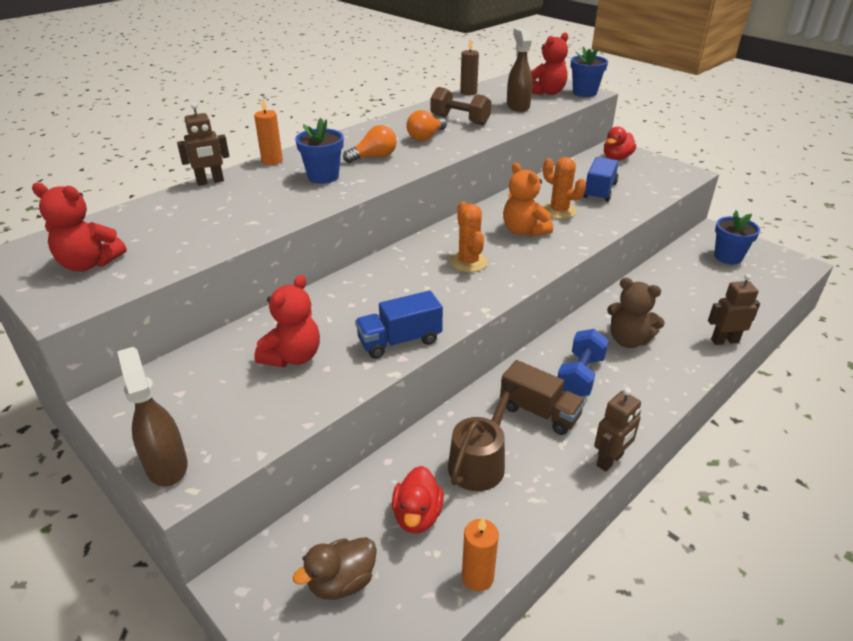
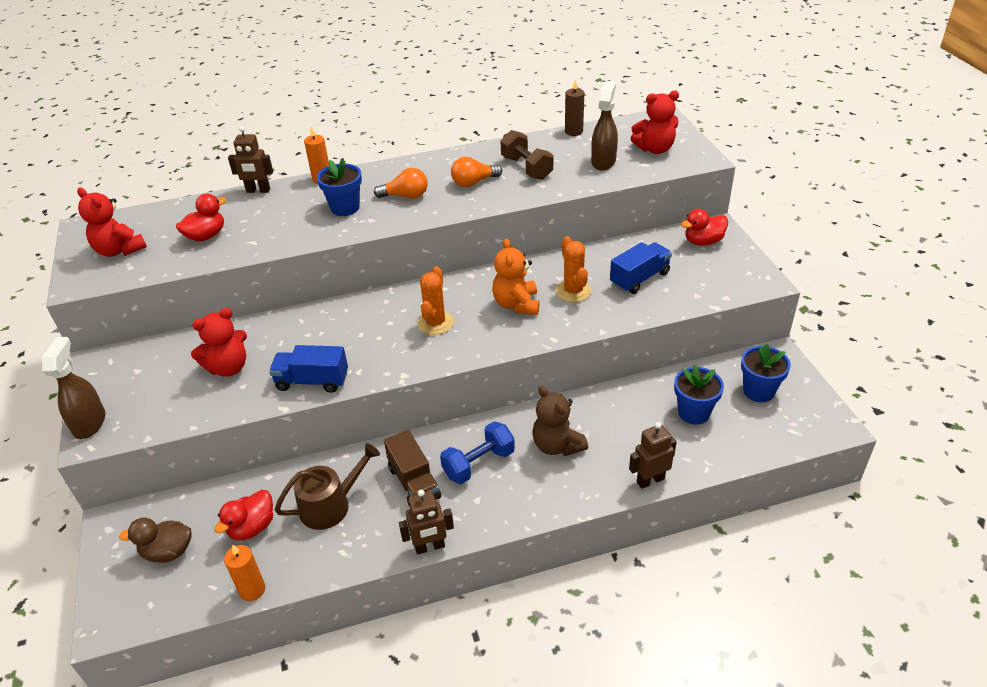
camera: 30 degrees right, 5 degrees up
blue flower pot [571,46,608,97] -> blue flower pot moved to [674,365,724,425]
brown robot [708,274,760,345] -> brown robot turned 45 degrees counterclockwise [629,422,677,489]
none -> red duck [176,194,226,241]

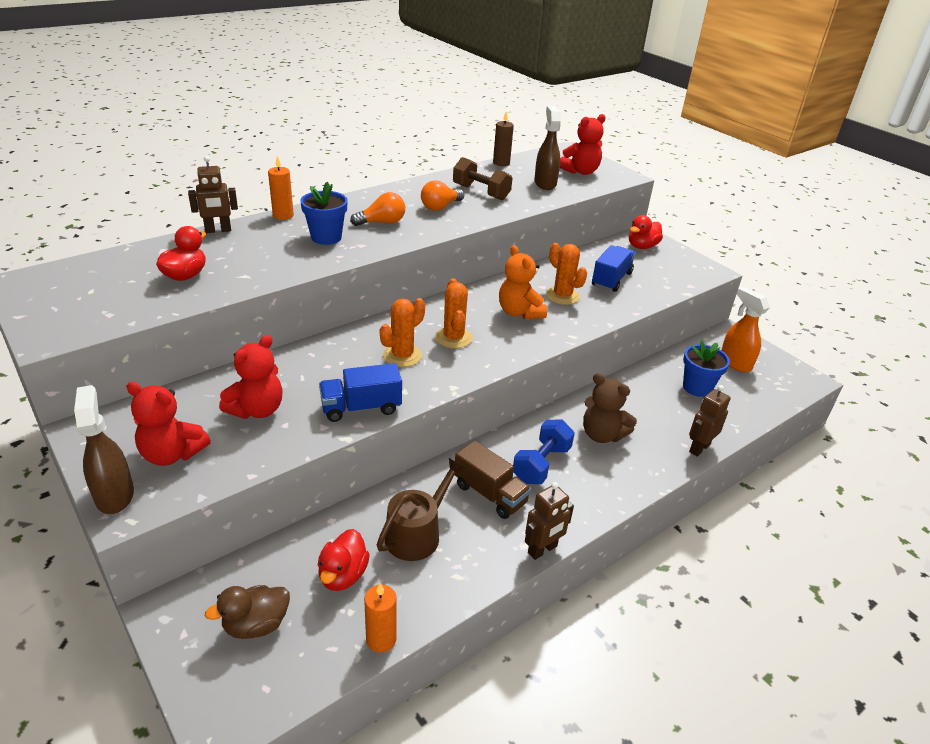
camera: 25 degrees left, 5 degrees down
red teddy bear [77,187,147,257] -> red teddy bear moved to [126,382,211,466]
blue flower pot [741,344,791,402] -> orange spray bottle [721,287,770,372]
none -> orange cactus [380,298,425,367]

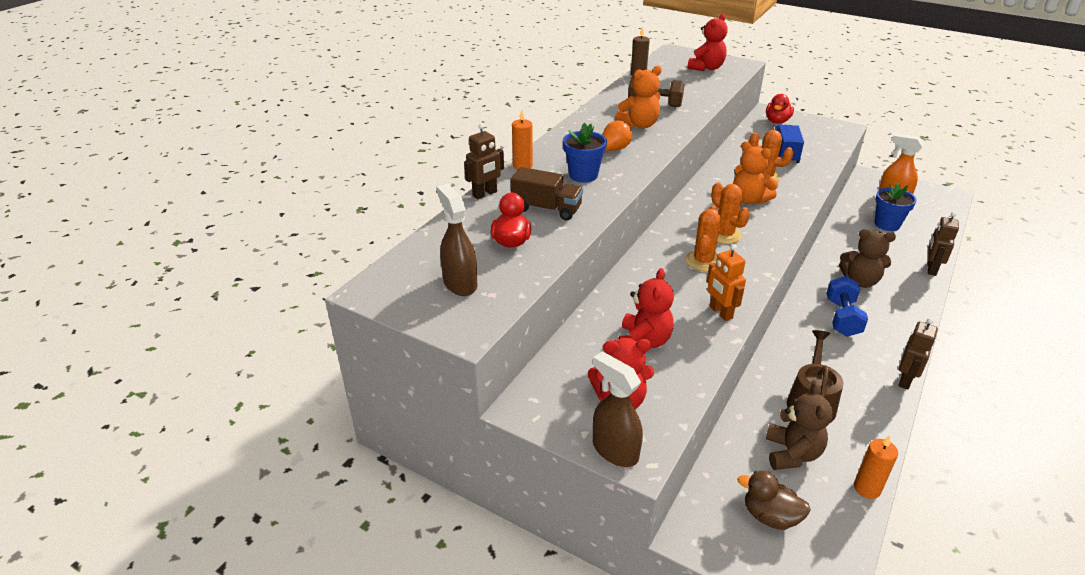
camera: 20 degrees left, 0 degrees up
brown duck [205,585,290,639] -> brown duck turned 75 degrees clockwise [737,471,811,530]
red duck [318,529,370,591] -> brown teddy bear [766,382,832,470]
blue truck [319,363,402,422] -> orange robot [706,244,746,321]
orange light bulb [421,181,464,211] -> orange teddy bear [615,66,662,129]
brown truck [455,440,531,519] -> brown truck moved to [511,167,583,220]
brown spray bottle [534,106,561,190] -> brown spray bottle moved to [436,184,477,296]

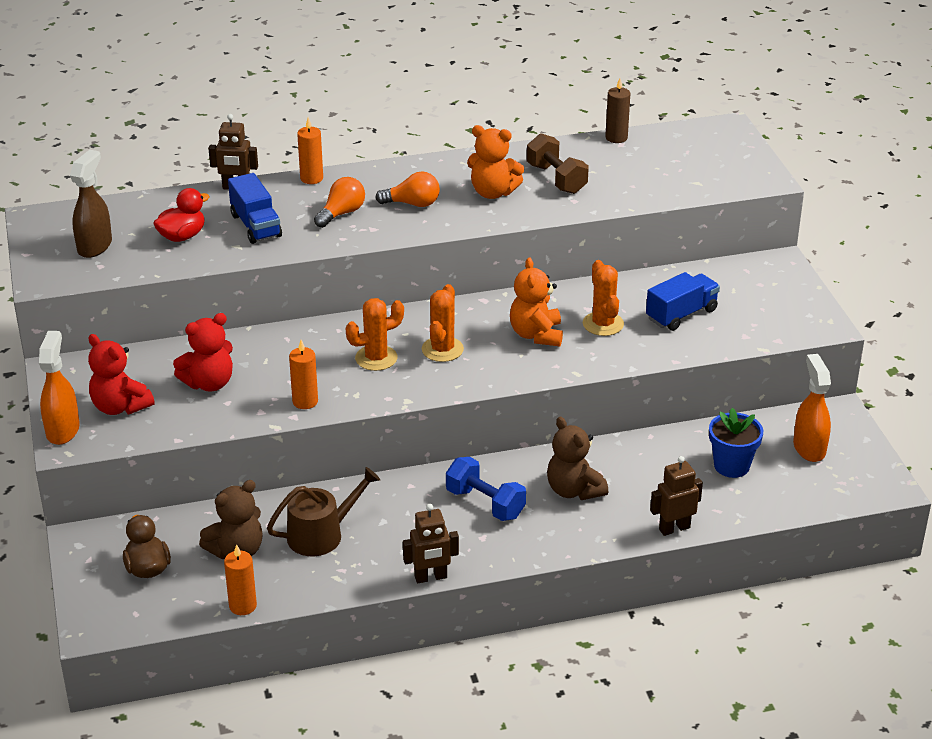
camera: 45 degrees right, 0 degrees up
brown truck [511,167,583,220] -> blue truck [228,173,282,244]
blue flower pot [563,122,607,183] -> orange light bulb [314,177,365,228]
brown spray bottle [593,351,643,467] -> orange spray bottle [39,331,80,445]
red teddy bear [688,13,728,71] -> none
orange robot [706,244,746,321] -> orange candle [289,340,318,409]
red duck [766,94,794,124] -> none
blue dumbbell [827,276,868,337] -> blue dumbbell turned 75 degrees clockwise [446,457,526,521]

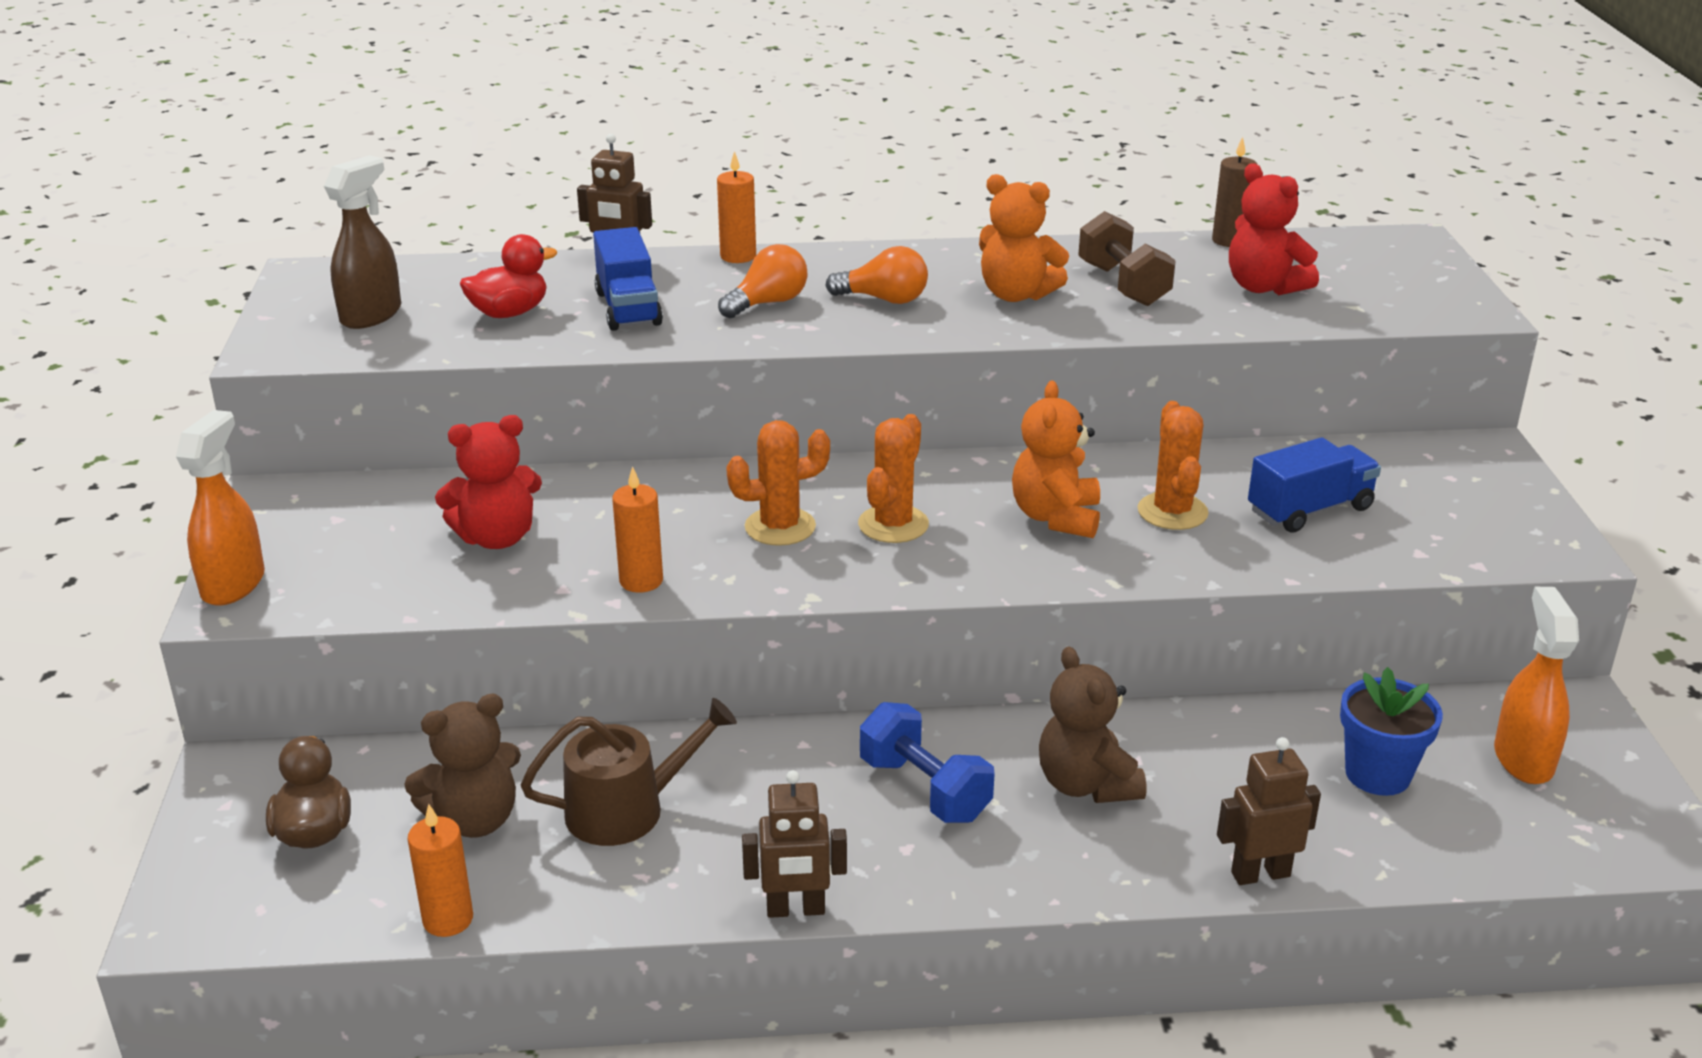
camera: 10 degrees right, 5 degrees down
red teddy bear [88,334,155,415] -> red teddy bear moved to [1229,163,1319,295]

